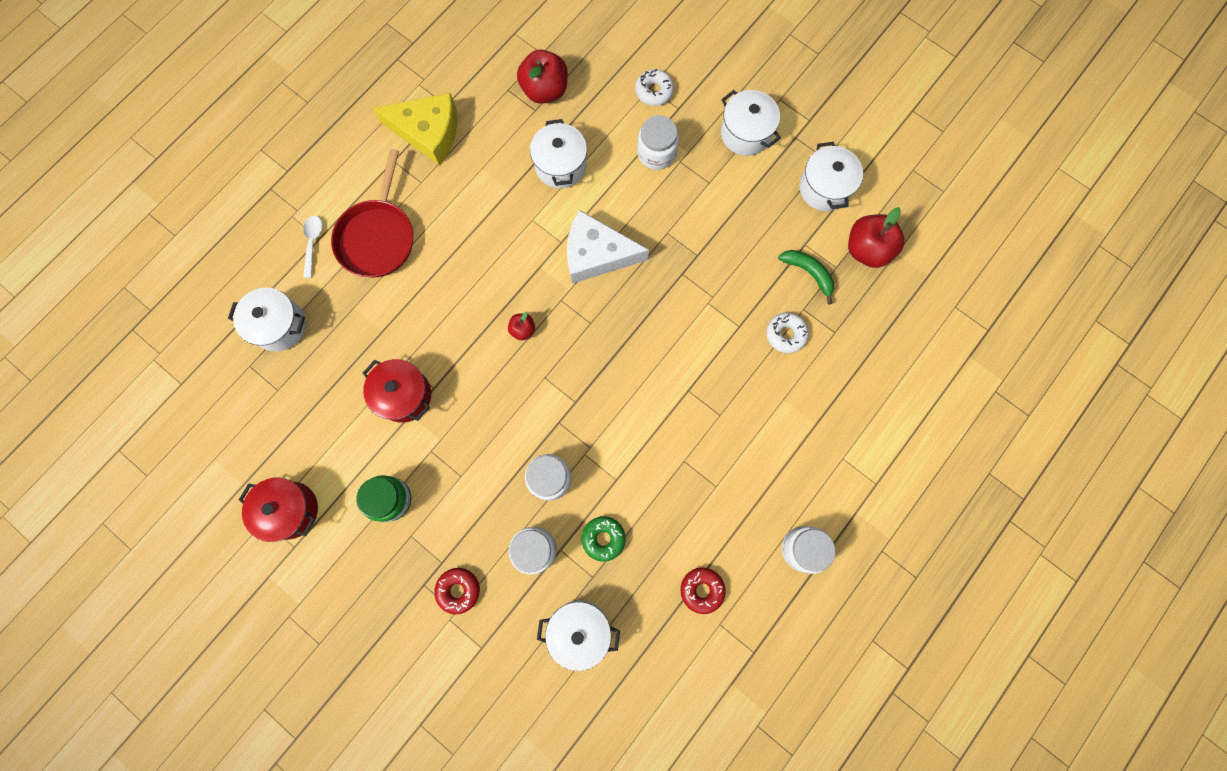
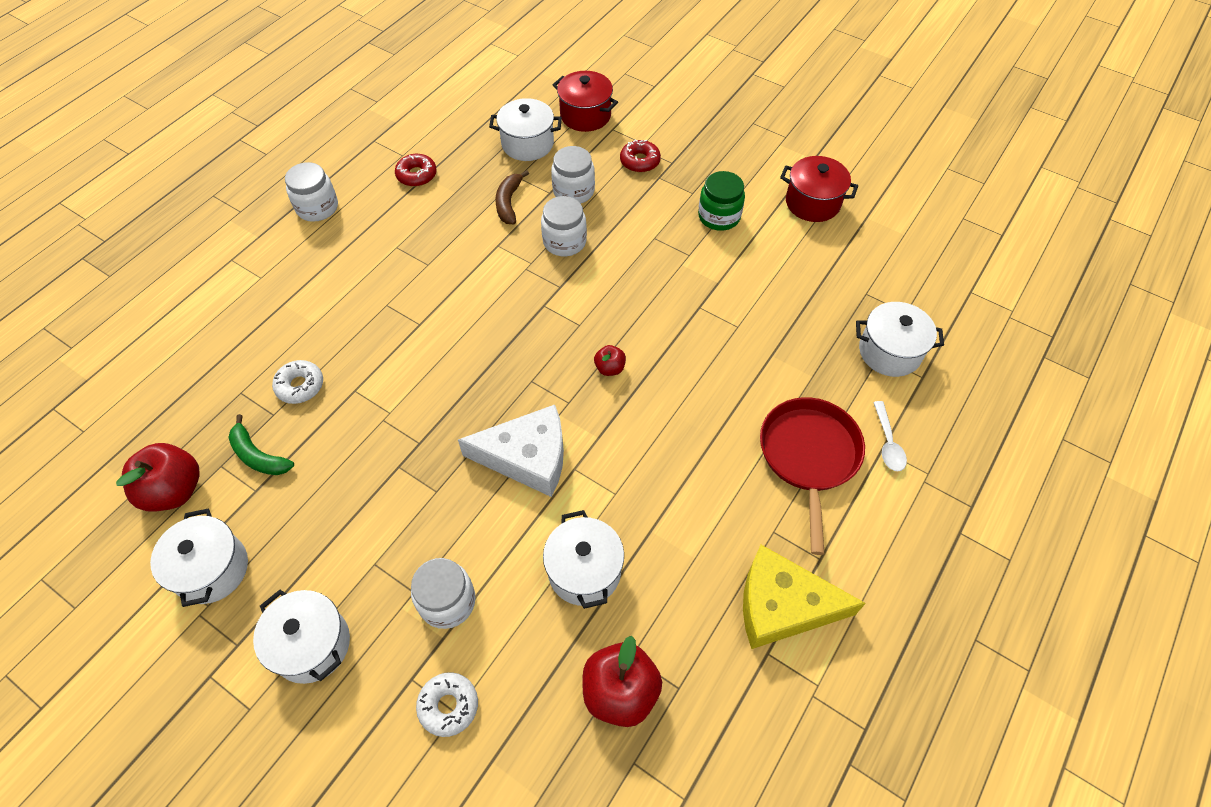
camera: 175 degrees right, 20 degrees down
red pot [363,359,431,423] -> red pot moved to [553,71,618,132]
green donut [581,516,626,562] -> brown banana [495,170,529,224]

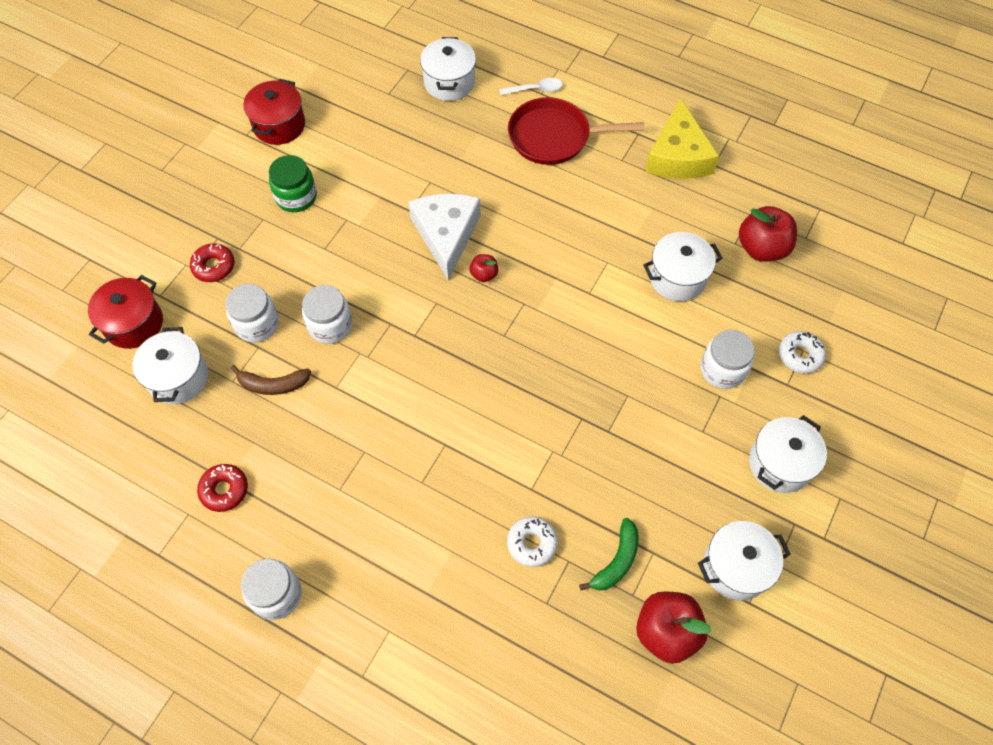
camera: 95 degrees left, 5 degrees up
white cheese [458,405,564,497] -> white cheese moved to [408,193,481,281]

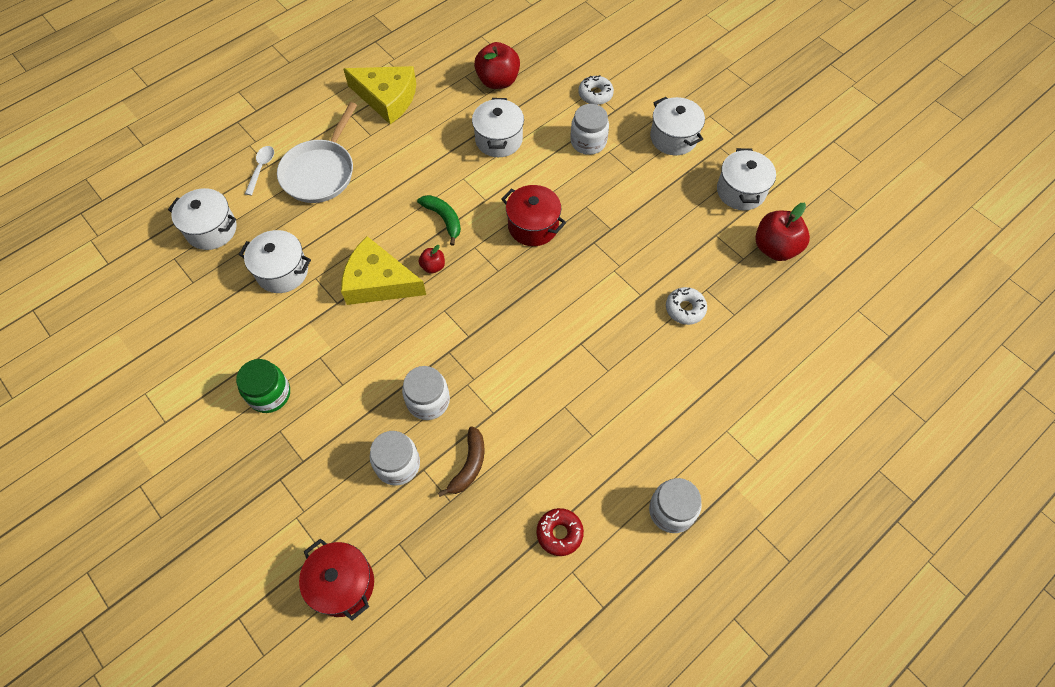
camera: 70 degrees left, 0 degrees up
white pot [132,327,208,404] -> white pot moved to [239,230,311,293]
red donut [190,243,235,282] -> none
red pot [244,79,305,145] -> red pot moved to [501,185,566,246]
white cheese [408,193,481,281] -> yellow cheese [341,236,426,305]
red pan [508,97,644,165] -> white pan [277,102,357,203]
green banana [579,518,639,591] -> green banana moved to [417,195,461,246]

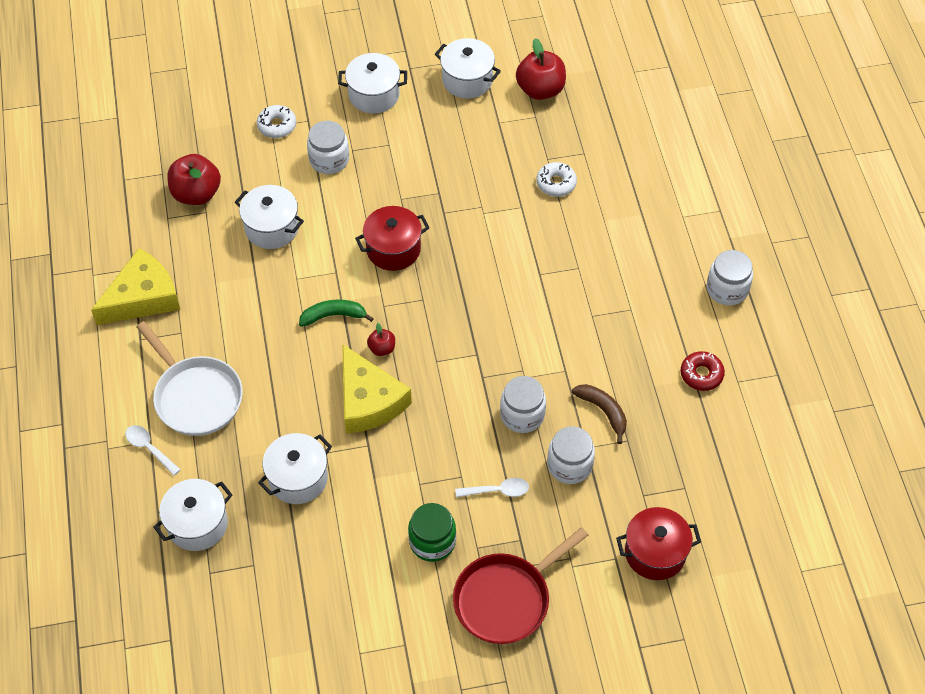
camera: 60 degrees left, 5 degrees down
yellow cheese [341,236,426,305] -> yellow cheese turned 75 degrees counterclockwise [342,344,412,434]
none -> red pan [453,527,588,644]
none -> white spoon [455,478,529,497]

